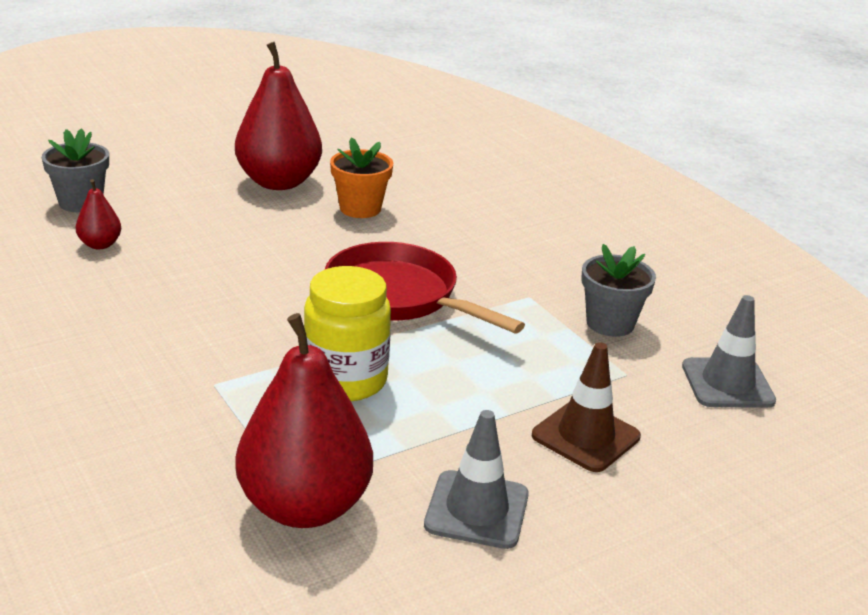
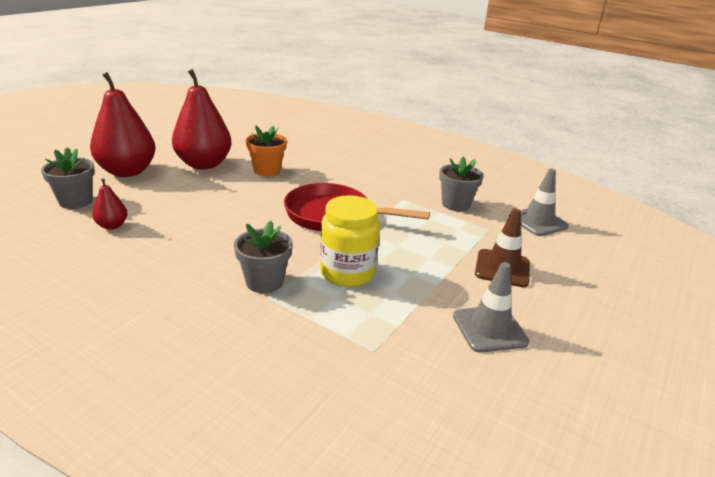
camera: 25 degrees left, 0 degrees up
red pear [235,313,373,528] -> red pear moved to [90,72,156,177]
none -> grey flower pot [234,220,293,293]

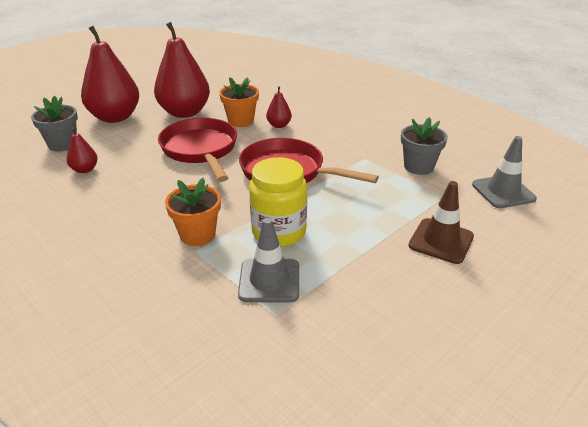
camera: 15 degrees right, 5 degrees up
grey flower pot [234,220,293,293] -> orange flower pot [165,178,221,246]
grey traffic cone [453,262,529,353] -> grey traffic cone moved to [238,218,299,303]
none -> red pan [158,118,237,182]
none -> red pear [266,86,292,128]

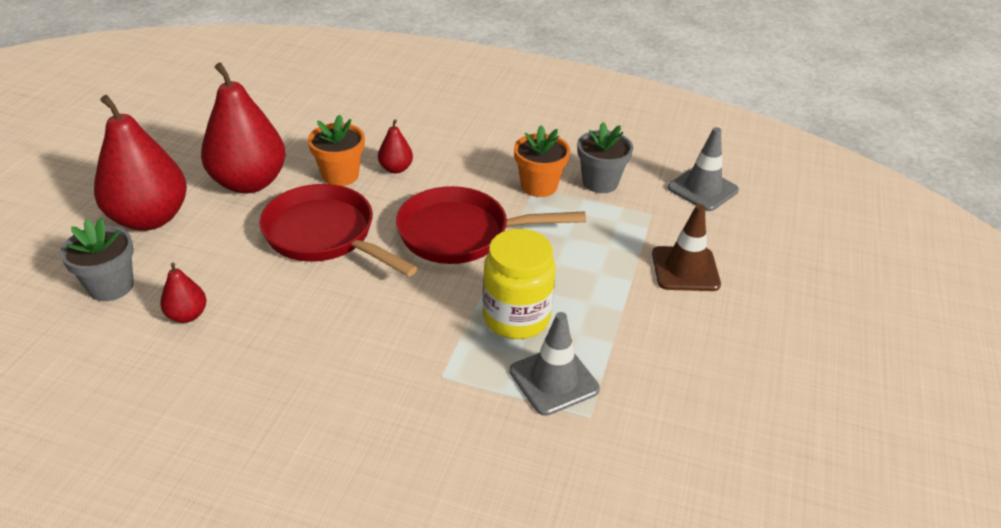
camera: 30 degrees left, 5 degrees up
orange flower pot [165,178,221,246] -> orange flower pot moved to [514,125,570,197]

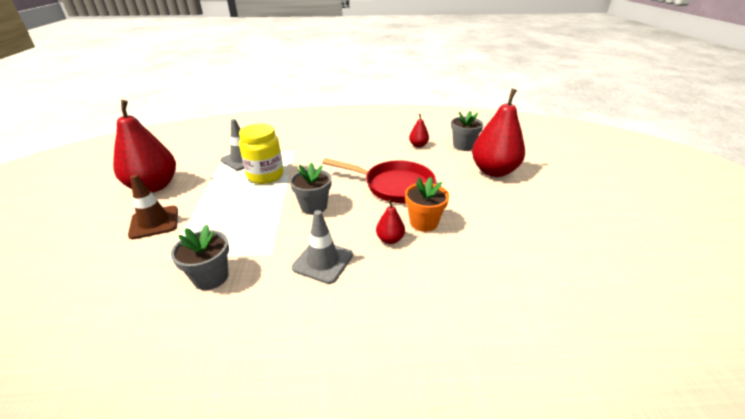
camera: 160 degrees right, 5 degrees down
red pear [201,62,286,194] -> red pear moved to [113,100,176,192]
red pan [396,186,586,264] -> grey flower pot [290,163,332,215]
orange flower pot [514,125,570,197] -> none
grey traffic cone [668,127,739,211] -> grey traffic cone moved to [292,210,353,284]

